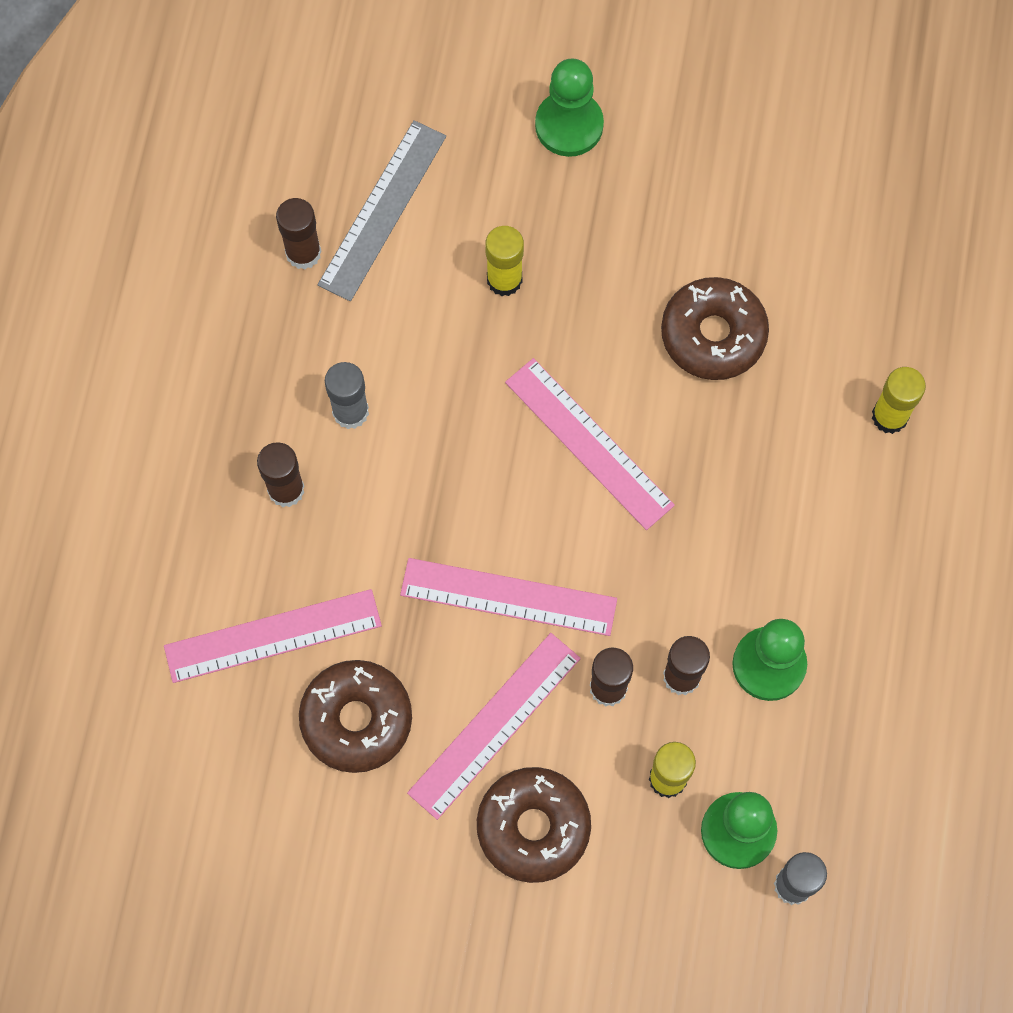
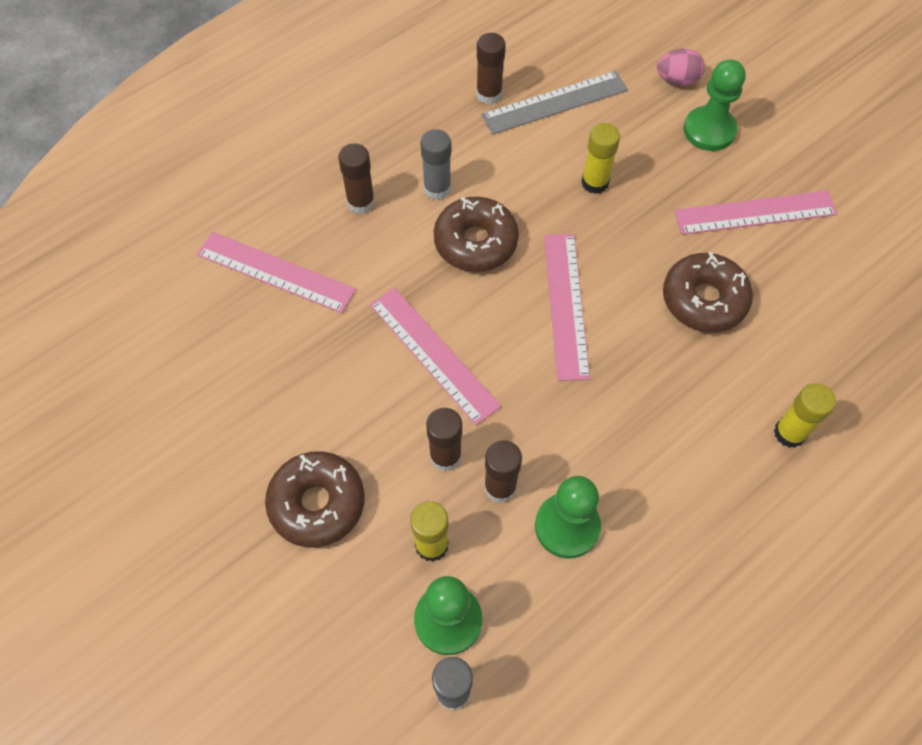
camera: 40 degrees right, 10 degrees down
brown donut [299,660,412,773] -> brown donut moved to [434,197,519,272]
pink ruler [407,633,581,820] -> pink ruler moved to [674,191,837,235]
none -> pink egg [657,49,705,86]

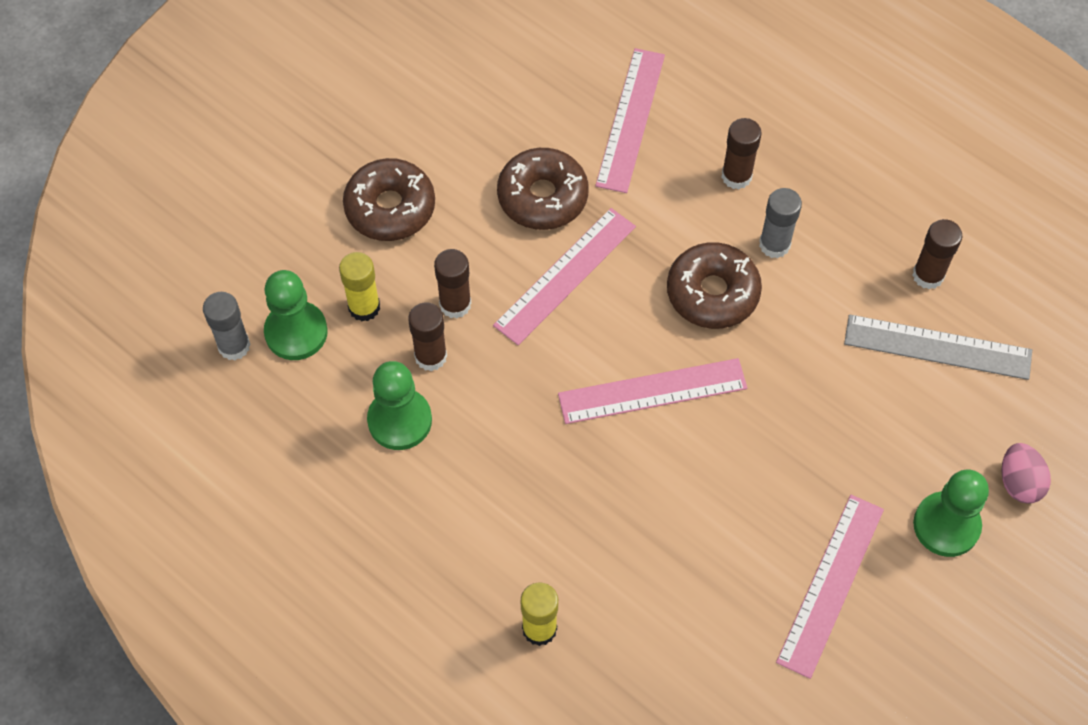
camera: 80 degrees right, 0 degrees up
grey ruler [481,71,628,135] -> grey ruler turned 45 degrees counterclockwise [844,314,1032,380]
yellow glue stick [581,123,620,194] -> none
brown donut [663,252,753,332] -> brown donut moved to [497,148,589,230]
pink ruler [674,191,837,235] -> pink ruler turned 45 degrees clockwise [776,495,884,679]

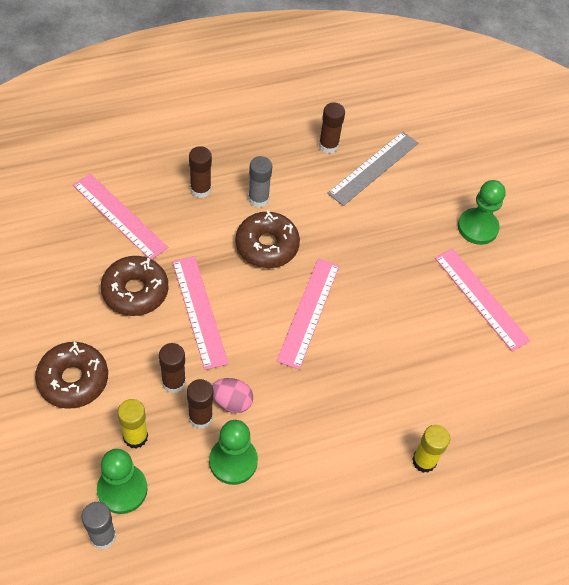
camera: 65 degrees left, 5 degrees down
pink egg [1002,443,1051,504] -> pink egg moved to [212,378,253,413]

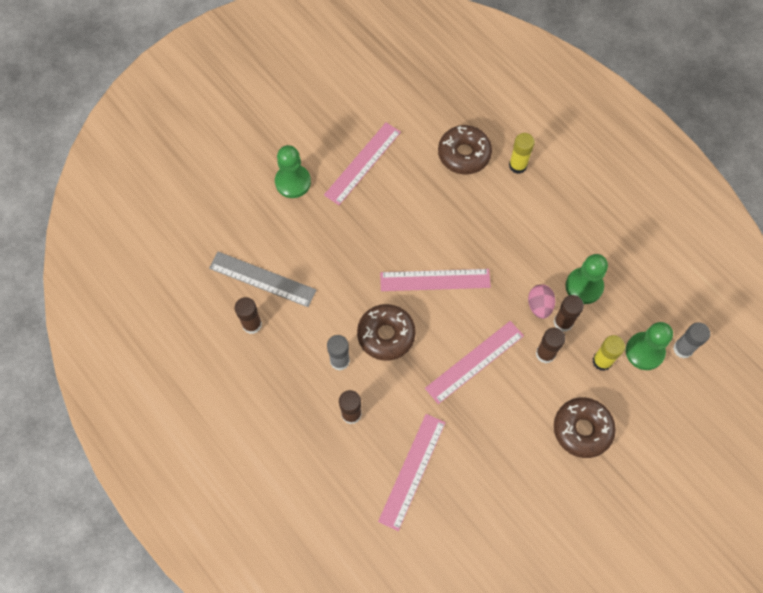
camera: 105 degrees left, 10 degrees up
brown donut [101,256,168,316] -> brown donut moved to [438,125,492,174]

